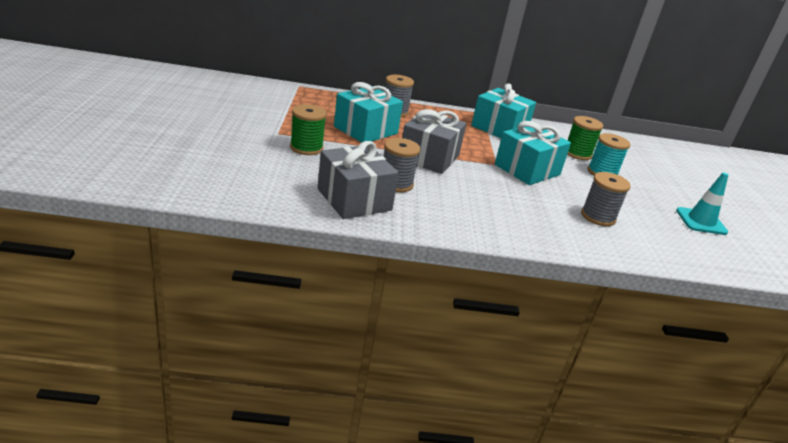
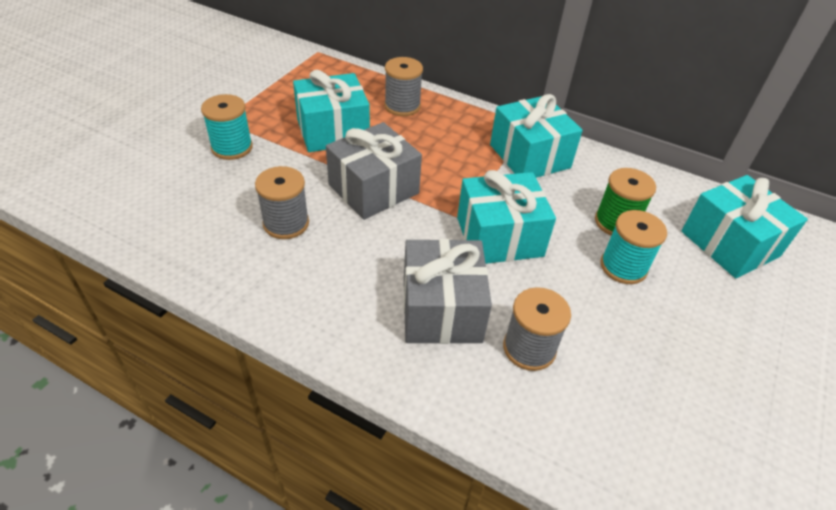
camera: 30 degrees right, 15 degrees up
green spool [290,104,327,155] -> turquoise spool [201,94,253,160]
grey gift [318,141,399,219] -> grey gift moved to [404,239,492,344]
turquoise traffic cone [676,172,728,235] -> none
none -> turquoise gift [681,175,808,278]

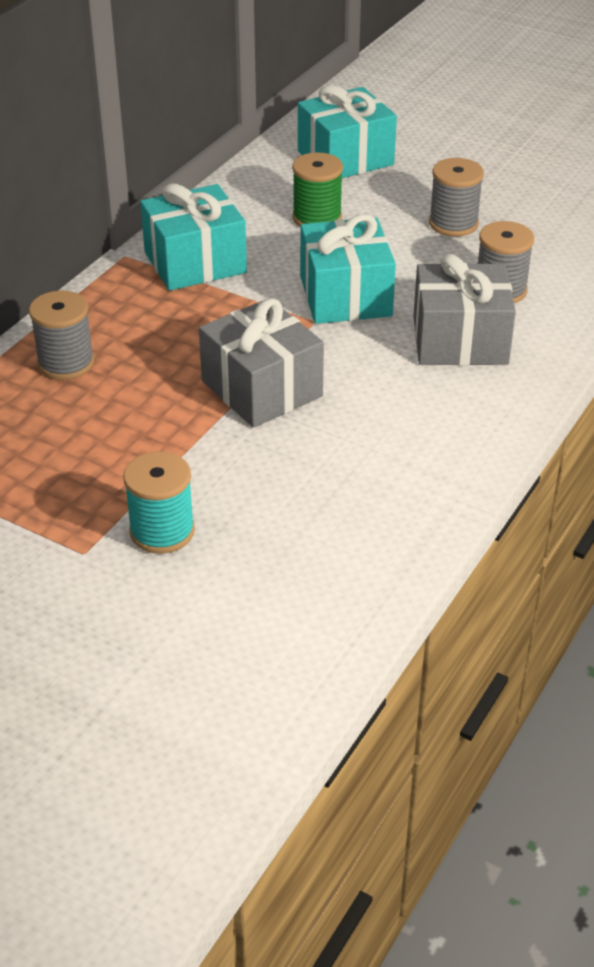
camera: 85 degrees left, 5 degrees down
grey spool [255,166,309,239] -> grey spool moved to [429,158,484,237]
turquoise gift [293,70,370,152] -> none
turquoise spool [600,210,667,284] -> none

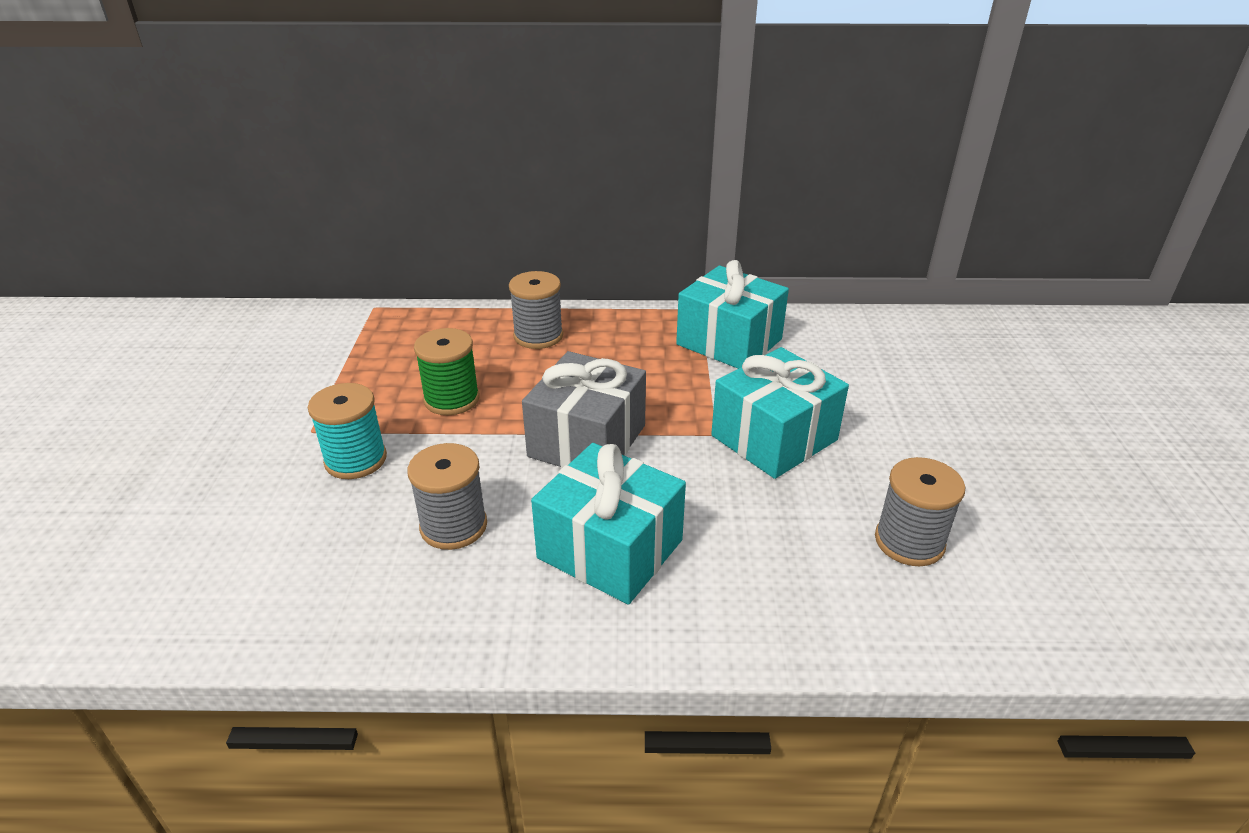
camera: 60 degrees right, 5 degrees down
green spool [292,152,343,226] -> green spool moved to [414,328,480,415]
turquoise gift [298,85,397,179] -> turquoise gift moved to [531,443,686,605]
grey gift [413,254,516,366] -> none
grey spool [429,158,484,237] -> grey spool moved to [407,443,487,550]

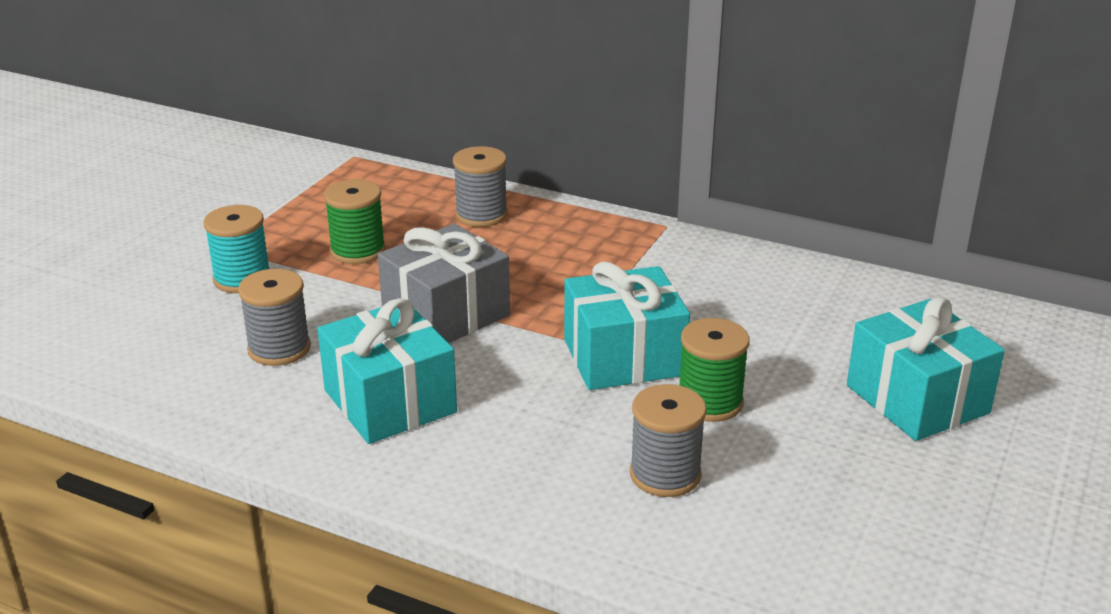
camera: 25 degrees right, 5 degrees down
turquoise gift [676,260,789,369] -> turquoise gift moved to [847,297,1005,441]
none -> green spool [680,318,750,422]

